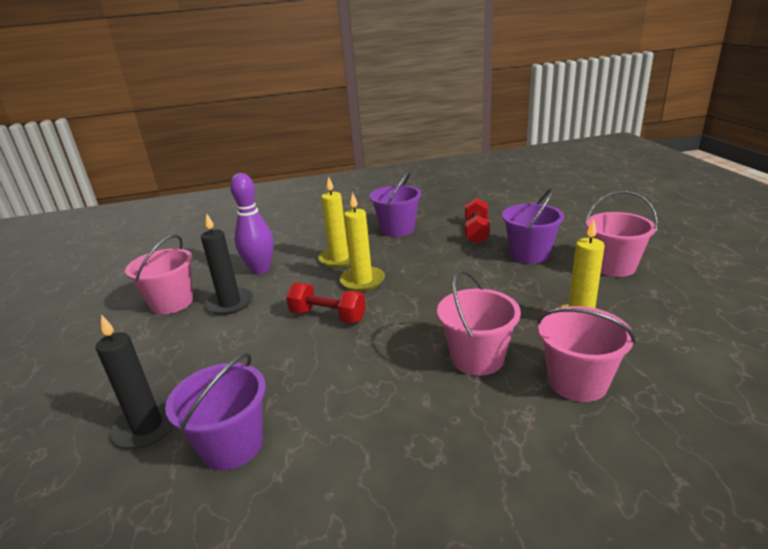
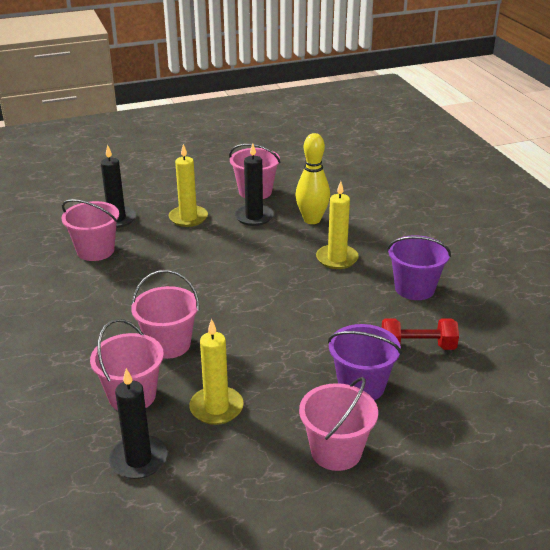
camera: 80 degrees right, 5 degrees up
purple bucket [165,353,266,470] -> pink bucket [62,199,119,261]
purple bowling pin [230,173,274,274] -> yellow bowling pin [296,133,330,224]
red dumbbell [286,283,366,323] -> none
yellow candle [339,192,385,291] -> yellow candle moved to [169,144,208,227]
none -> black candle [109,368,167,479]

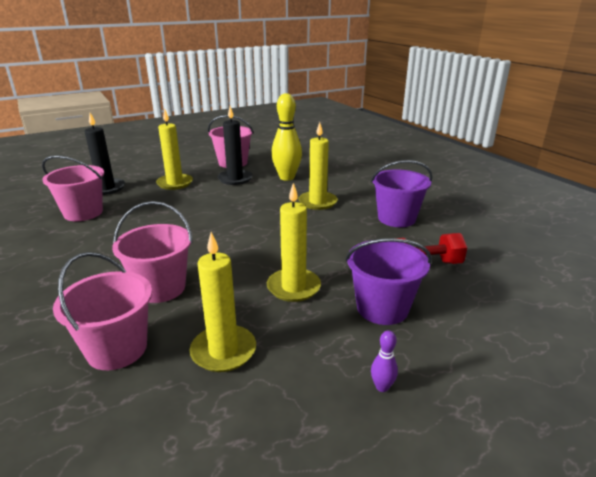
camera: 10 degrees left, 5 degrees down
black candle [109,368,167,479] -> none
pink bucket [299,377,378,471] -> purple bowling pin [371,330,398,392]
none -> yellow candle [267,183,321,302]

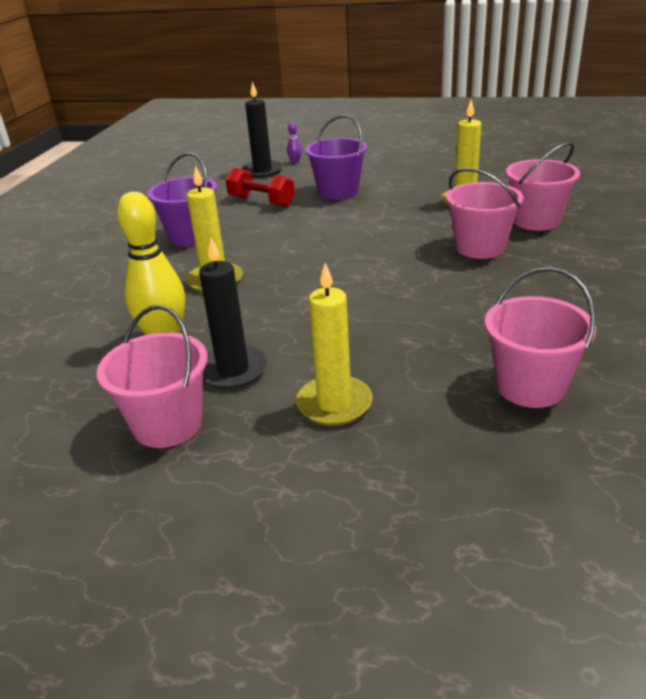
camera: 135 degrees left, 5 degrees up
black candle [85,113,125,195] -> black candle moved to [242,81,283,178]
yellow candle [267,183,321,302] -> none
purple bowling pin [371,330,398,392] -> purple bowling pin moved to [287,122,302,164]

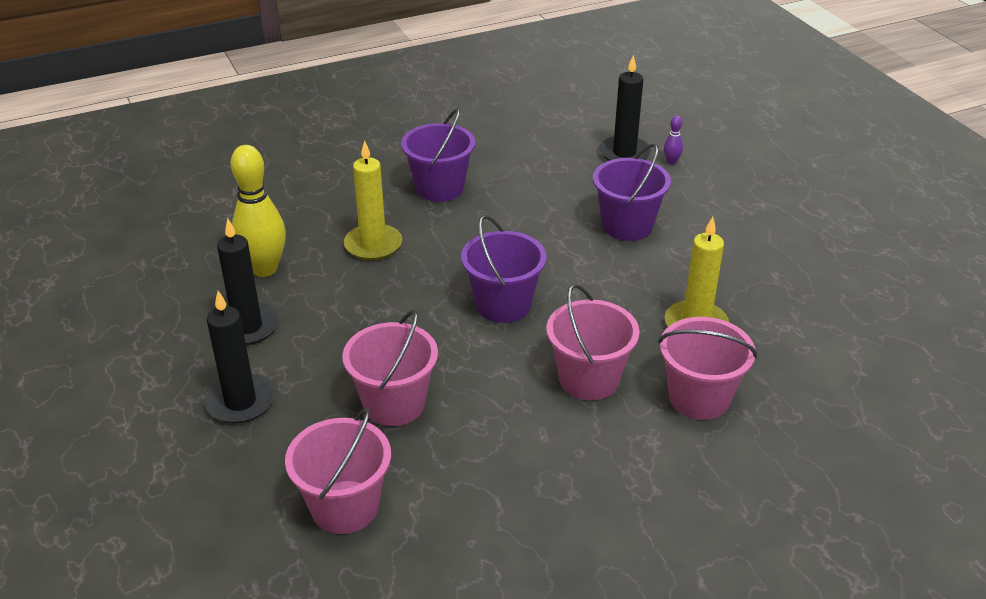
camera: 50 degrees right, 5 degrees up
pink bucket [97,305,208,448] -> pink bucket moved to [342,309,438,426]
red dumbbell [226,168,295,207] -> none
yellow candle [296,263,373,426] -> black candle [204,291,275,424]
none -> purple bucket [461,215,547,323]

